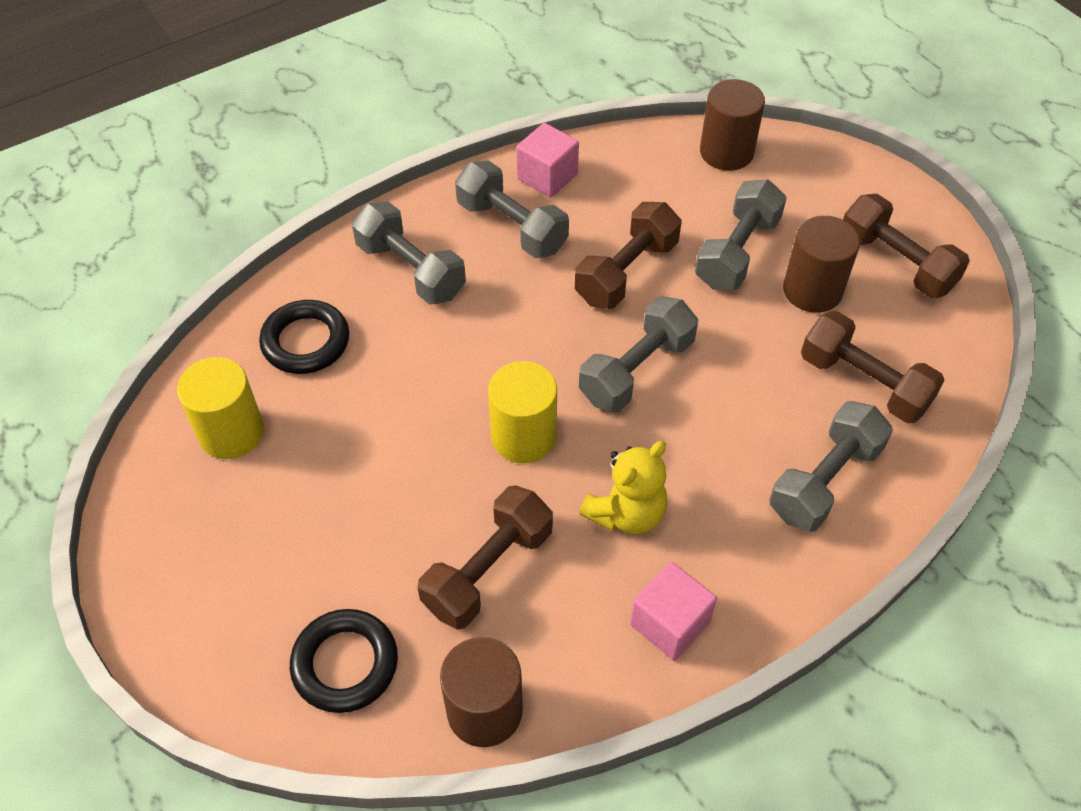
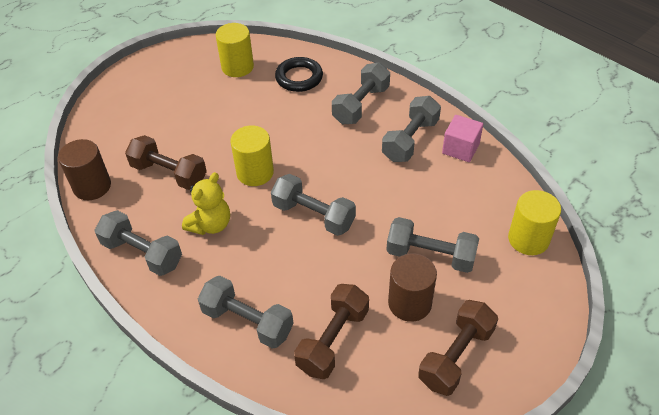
camera: 80 degrees right, 5 degrees down
black ring [290,609,398,713] -> none
brown dumbbell [575,202,681,309] -> none
yellow teddy bear [579,441,667,534] -> yellow teddy bear turned 90 degrees counterclockwise [182,172,230,235]
pink cube [630,562,717,661] -> grey dumbbell [94,210,182,276]
brown cylinder [700,79,765,171] -> yellow cylinder [508,190,561,255]

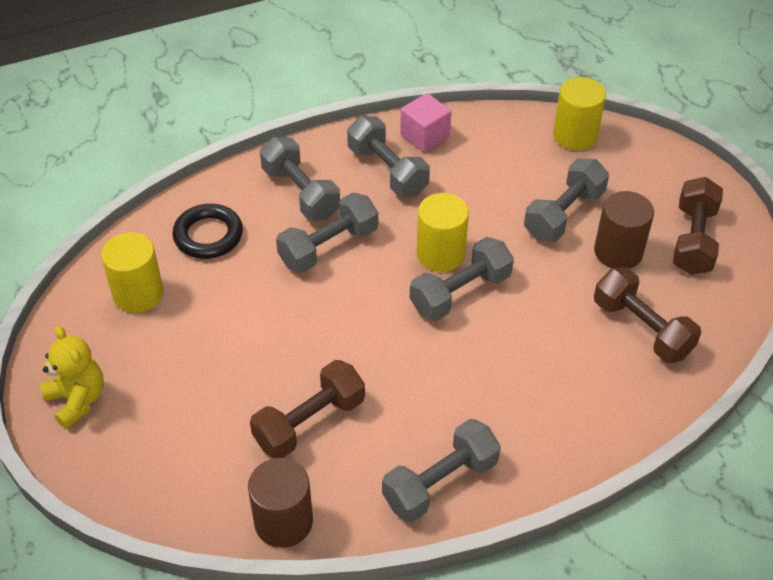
camera: 70 degrees left, 0 degrees up
yellow teddy bear [182,172,230,235] -> yellow teddy bear moved to [40,326,104,429]
grey dumbbell [198,276,294,349] -> grey dumbbell moved to [276,192,378,273]
yellow cylinder [230,125,274,186] -> yellow cylinder moved to [417,193,469,272]
brown dumbbell [418,300,498,396] -> brown dumbbell turned 45 degrees clockwise [673,177,723,275]

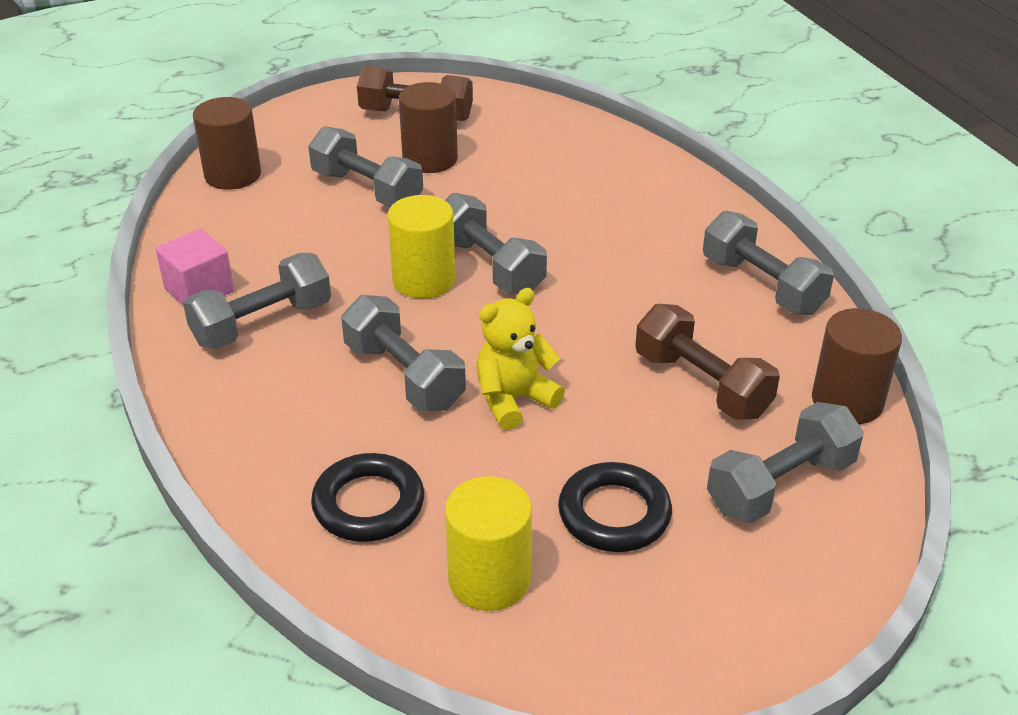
camera: 90 degrees left, 10 degrees down
yellow teddy bear [40,326,104,429] -> yellow teddy bear moved to [476,288,565,430]
grey dumbbell [260,137,340,220] -> grey dumbbell moved to [707,402,864,523]
yellow cylinder [553,77,606,150] -> brown cylinder [193,97,261,190]
brown dumbbell [594,267,701,363] -> none
none -> black ring [558,462,672,552]

